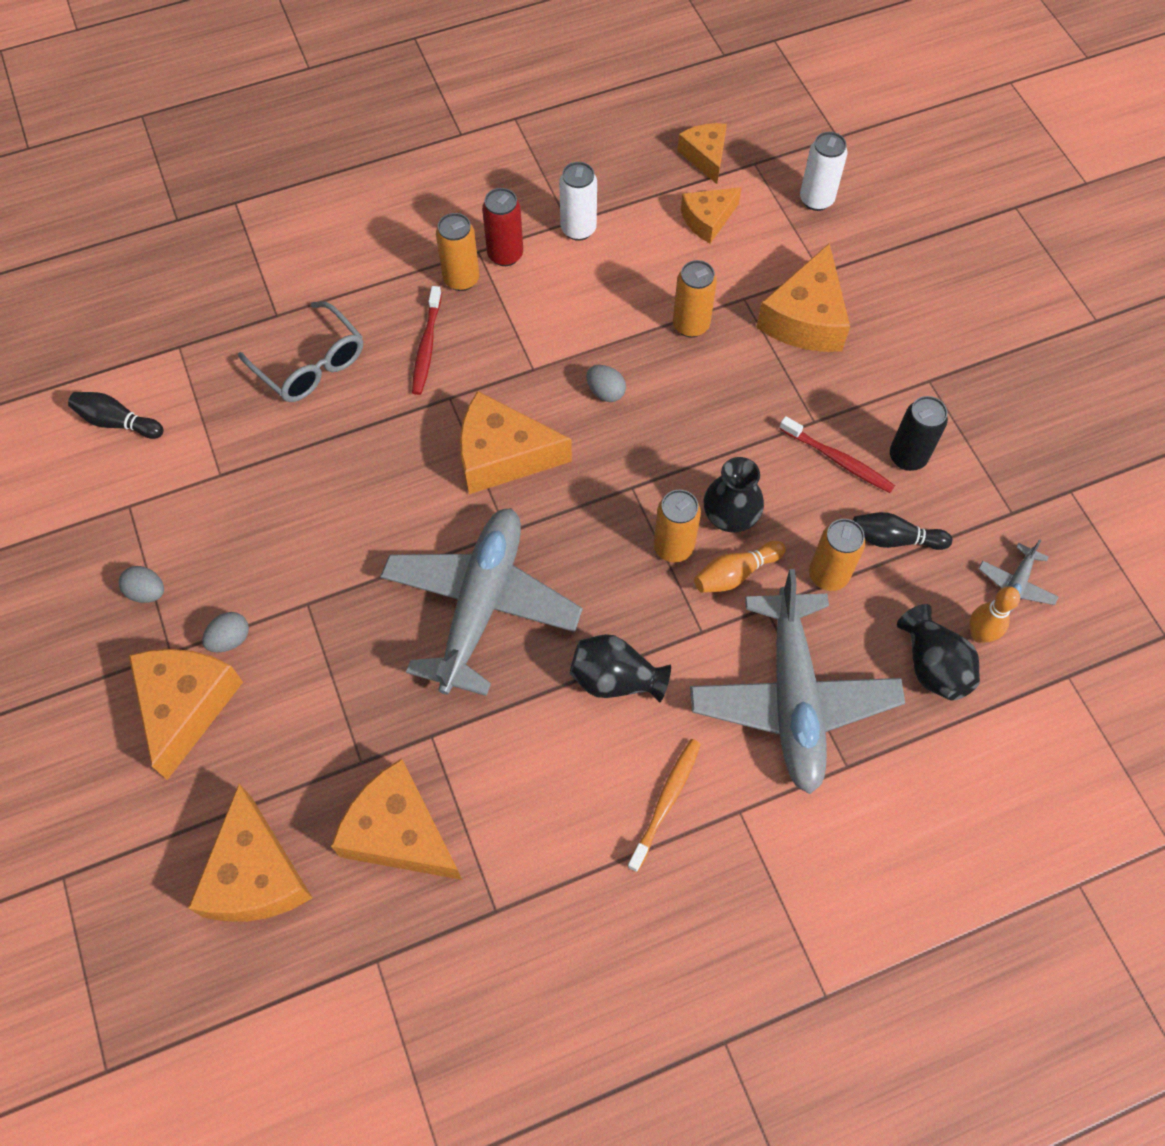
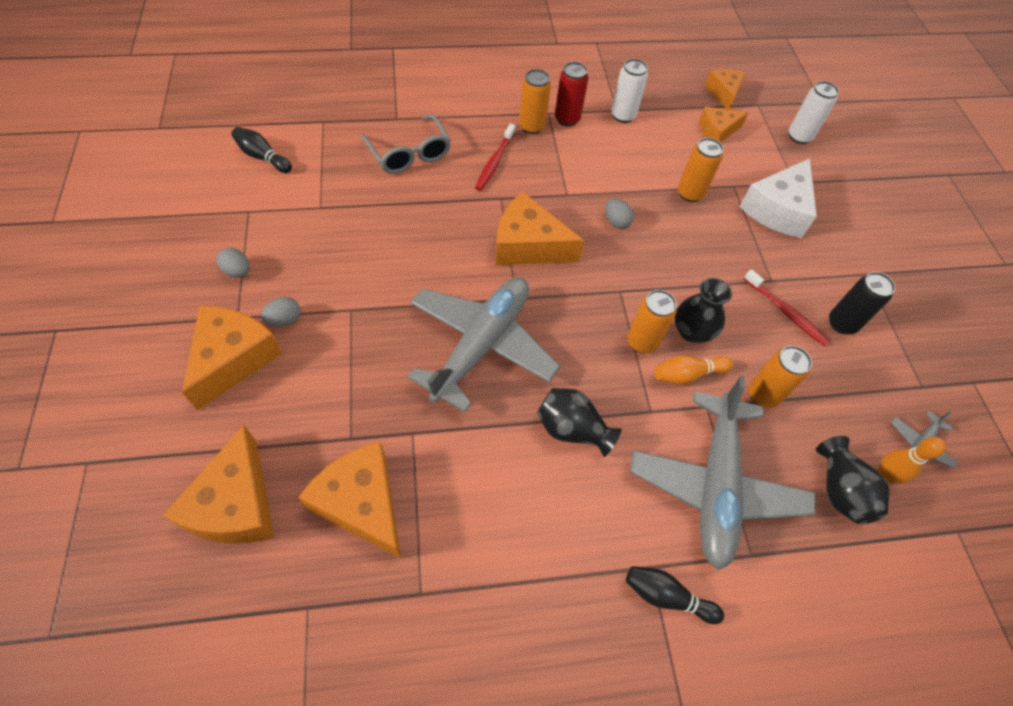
camera: 10 degrees right, 5 degrees down
orange toothbrush [627,739,701,872] -> none
orange cheese [756,243,850,352] -> white cheese [739,158,817,238]
black bowling pin [853,512,952,550] -> black bowling pin moved to [626,566,724,624]

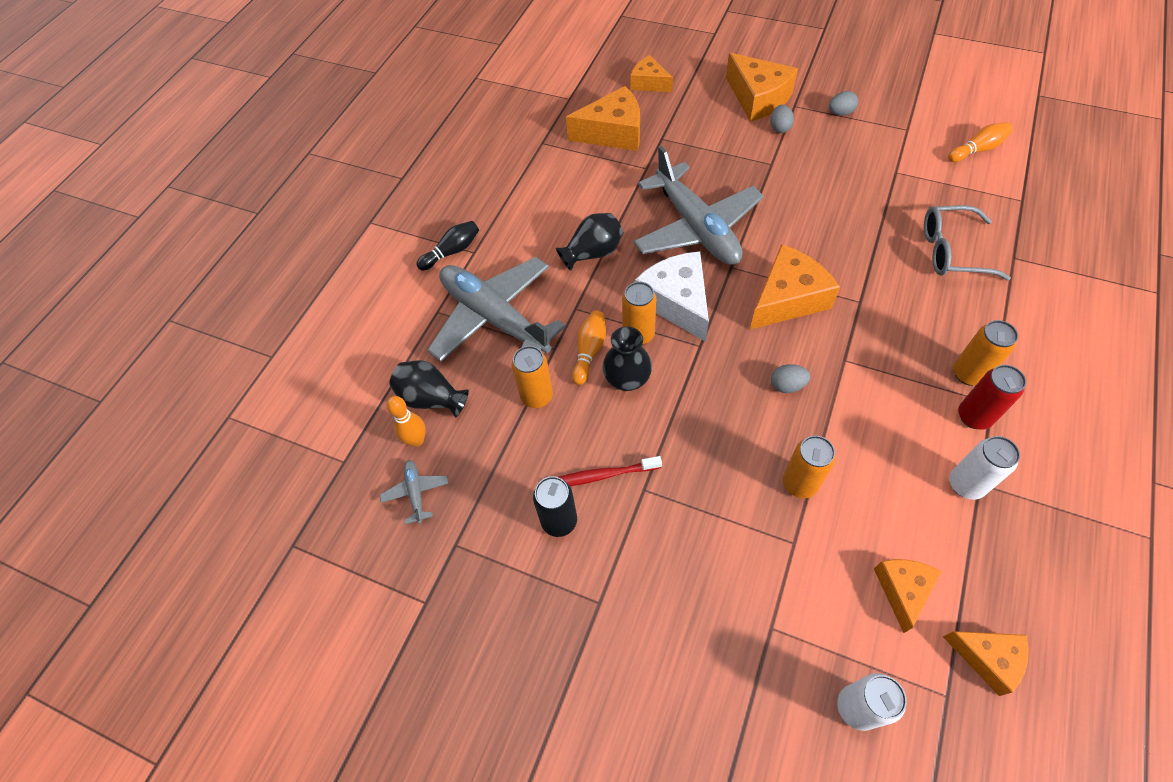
camera: 130 degrees right, 0 degrees up
orange cheese [163,425,274,544] -> orange cheese [630,55,673,92], size x0.61
black bowling pin [231,127,292,173] -> orange bowling pin [948,122,1013,162]
red toothbrush [475,124,515,191] -> none
white cheese [739,158,817,238] -> white cheese moved to [635,251,709,342]

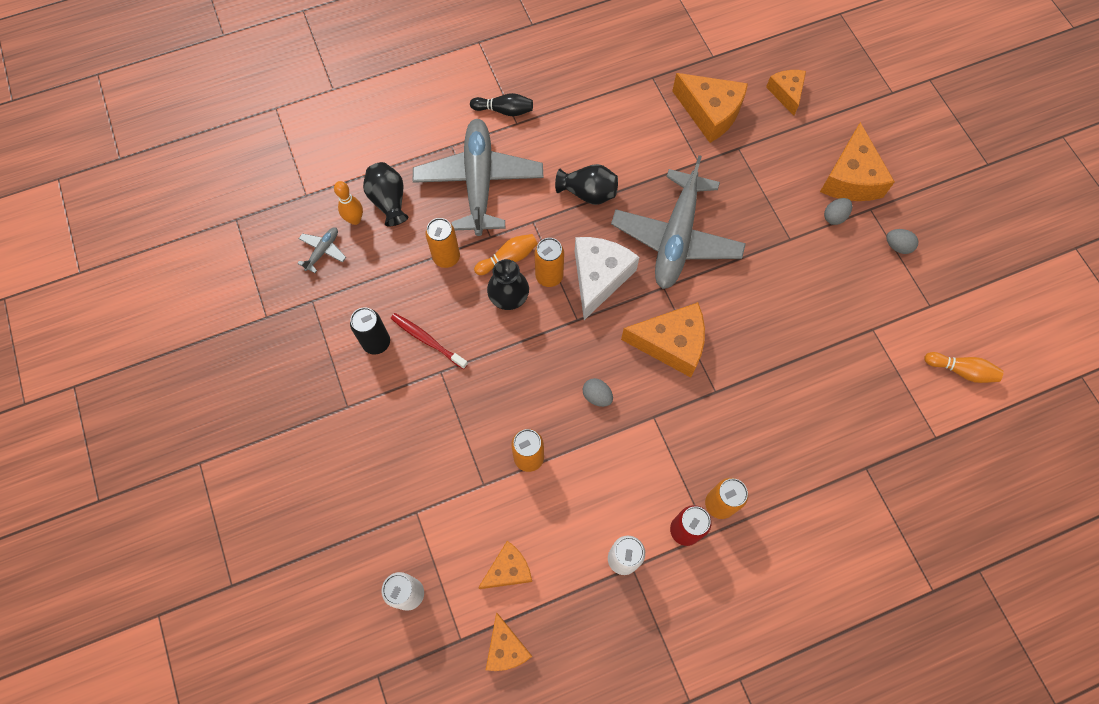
camera: 40 degrees right, 10 degrees up
grey glasses [924,205,1011,280] -> none

